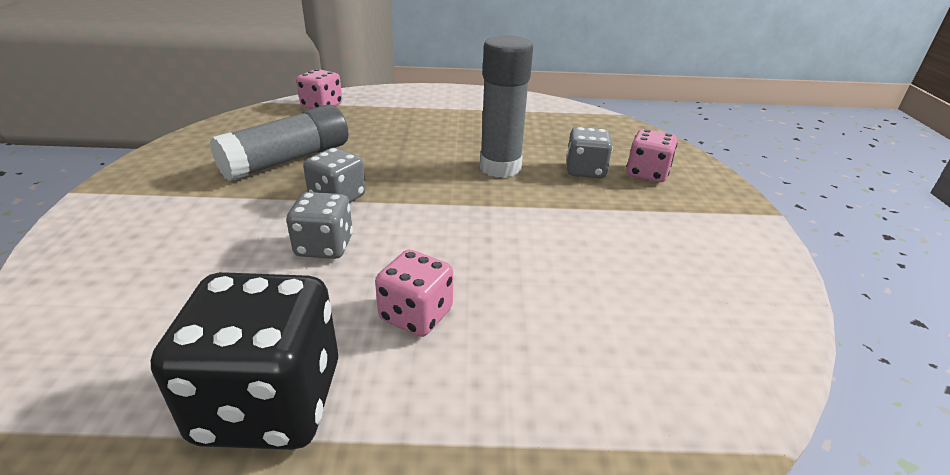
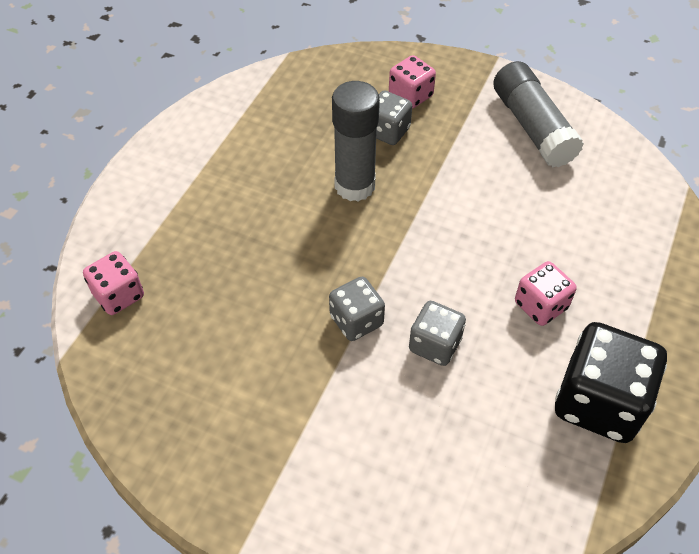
camera: 65 degrees left, 20 degrees up
grey glue stick [210,104,348,181] -> grey glue stick moved to [493,61,584,168]

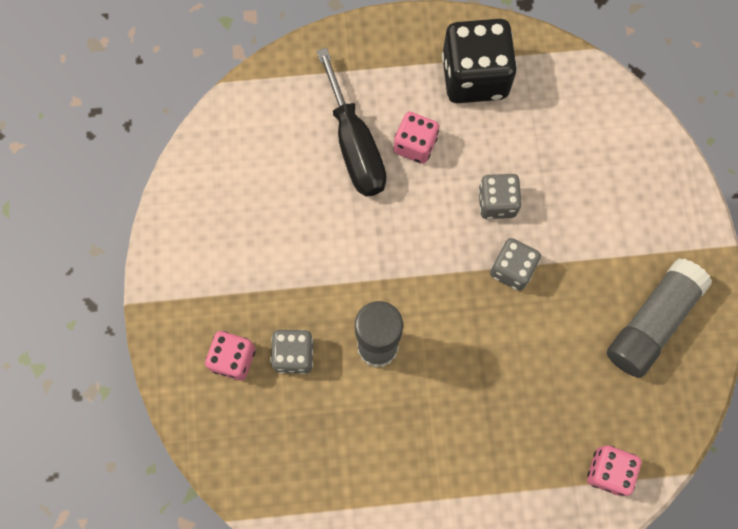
camera: 120 degrees left, 20 degrees up
grey glue stick [493,61,584,168] -> grey glue stick moved to [607,258,712,378]
none -> black screwdriver [316,48,387,197]

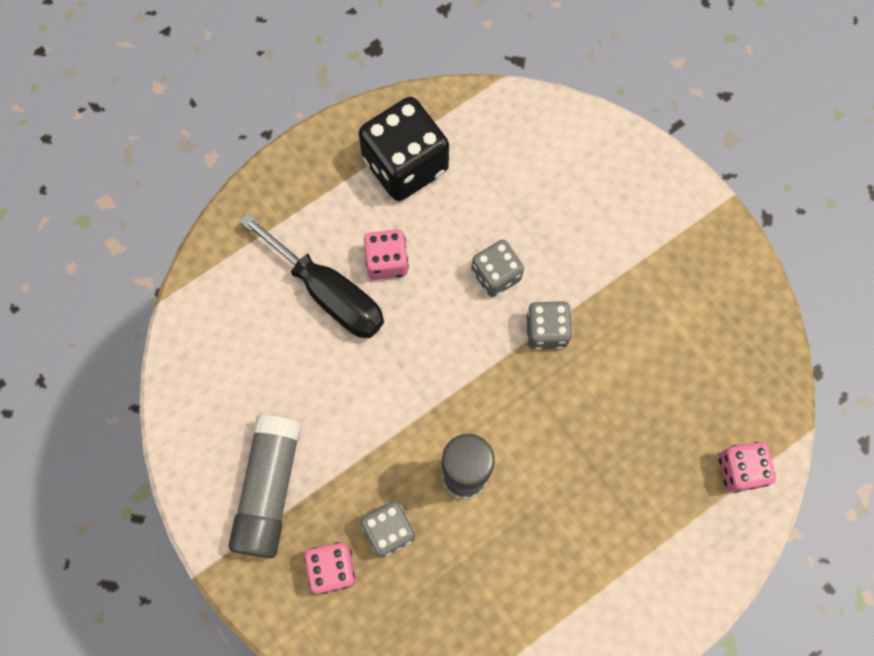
camera: 30 degrees left, 0 degrees up
grey glue stick [607,258,712,378] -> grey glue stick moved to [229,415,301,558]

